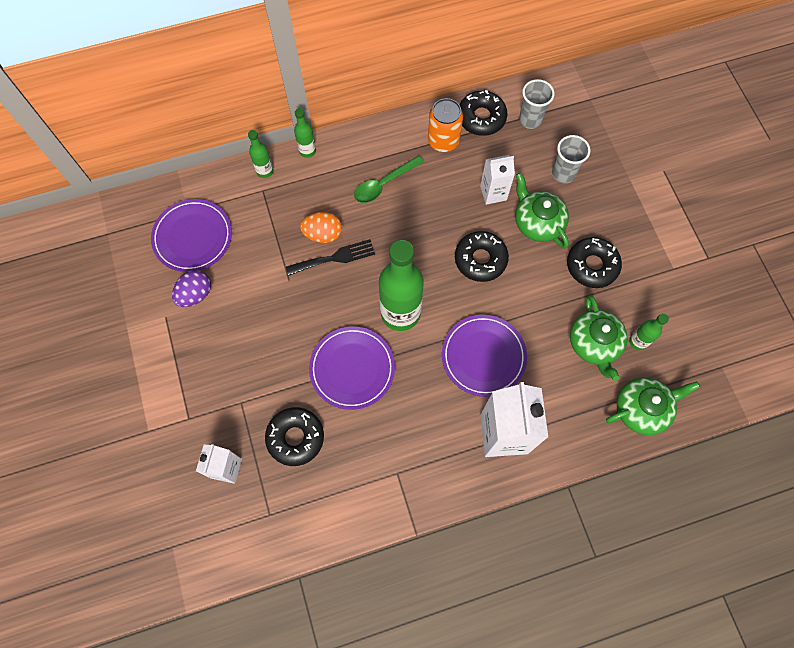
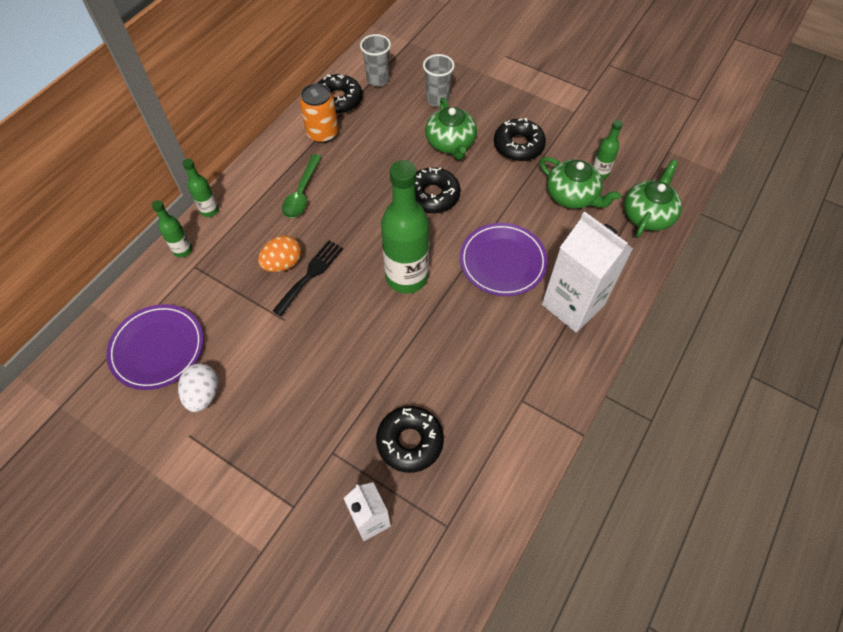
camera: 40 degrees left, 10 degrees down
purple egg [172,270,211,307] -> white egg [178,363,219,412]
purple plate [309,327,395,410] -> none
white carton [480,155,515,205] -> none
green teapot [515,172,569,248] -> green teapot turned 120 degrees counterclockwise [425,97,477,160]

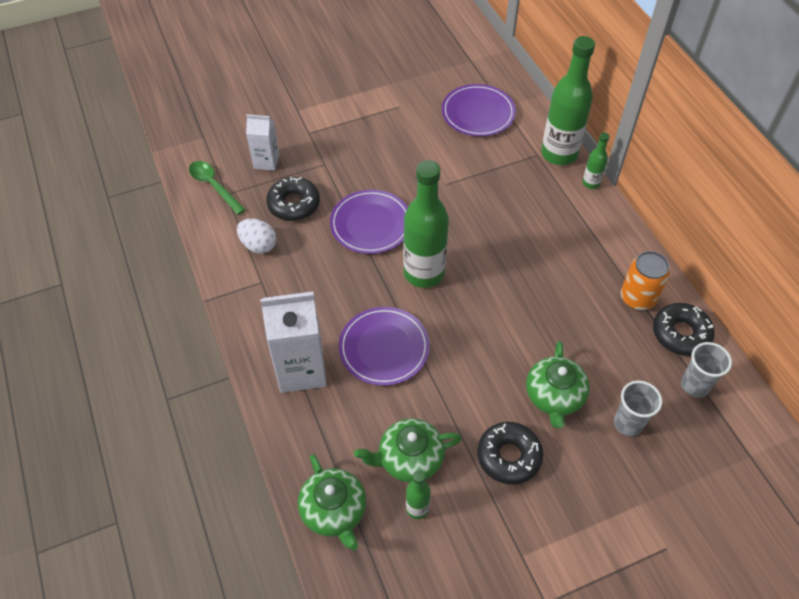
camera: 125 degrees right, 5 degrees down
green bottle [152,200,192,257] -> green bottle [541,36,595,165], size x2.12
white egg [178,363,219,412] -> white egg moved to [237,219,276,254]
orange egg [258,235,301,272] -> none
black fork [272,240,343,316] -> none
green spoon [282,154,322,218] -> green spoon moved to [189,161,246,215]
black donut [415,167,461,213] -> none
green teapot [425,97,477,160] -> green teapot turned 105 degrees counterclockwise [526,341,590,428]
none -> purple plate [330,190,408,254]

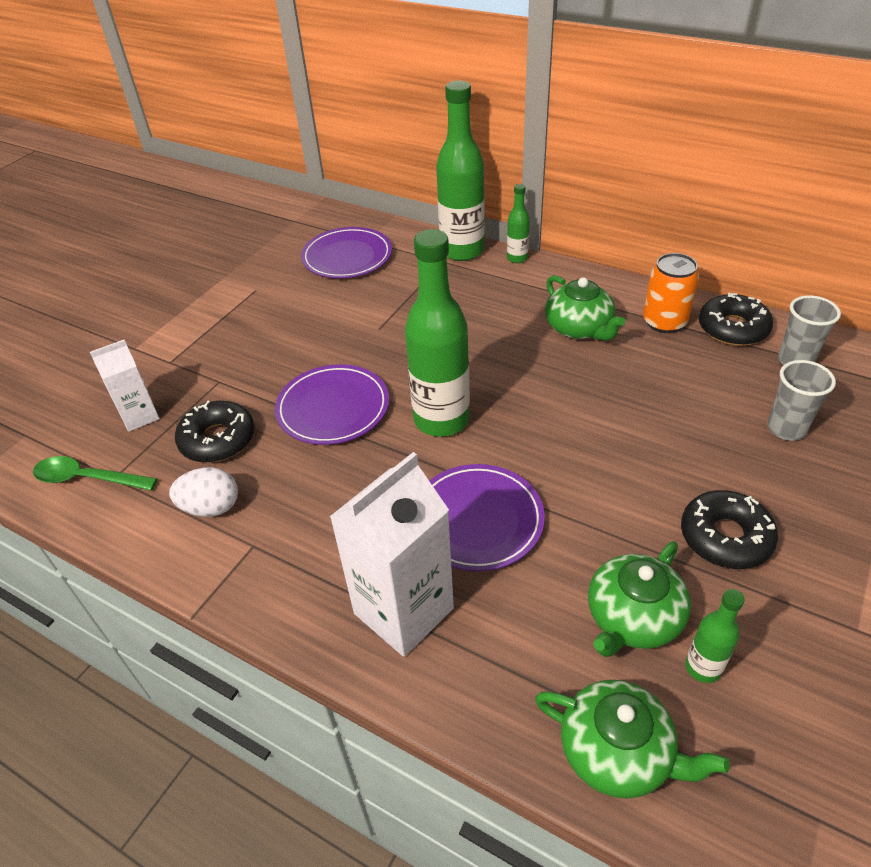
camera: 35 degrees left, 10 degrees down
green teapot [526,341,590,428] -> green teapot moved to [545,275,625,341]

